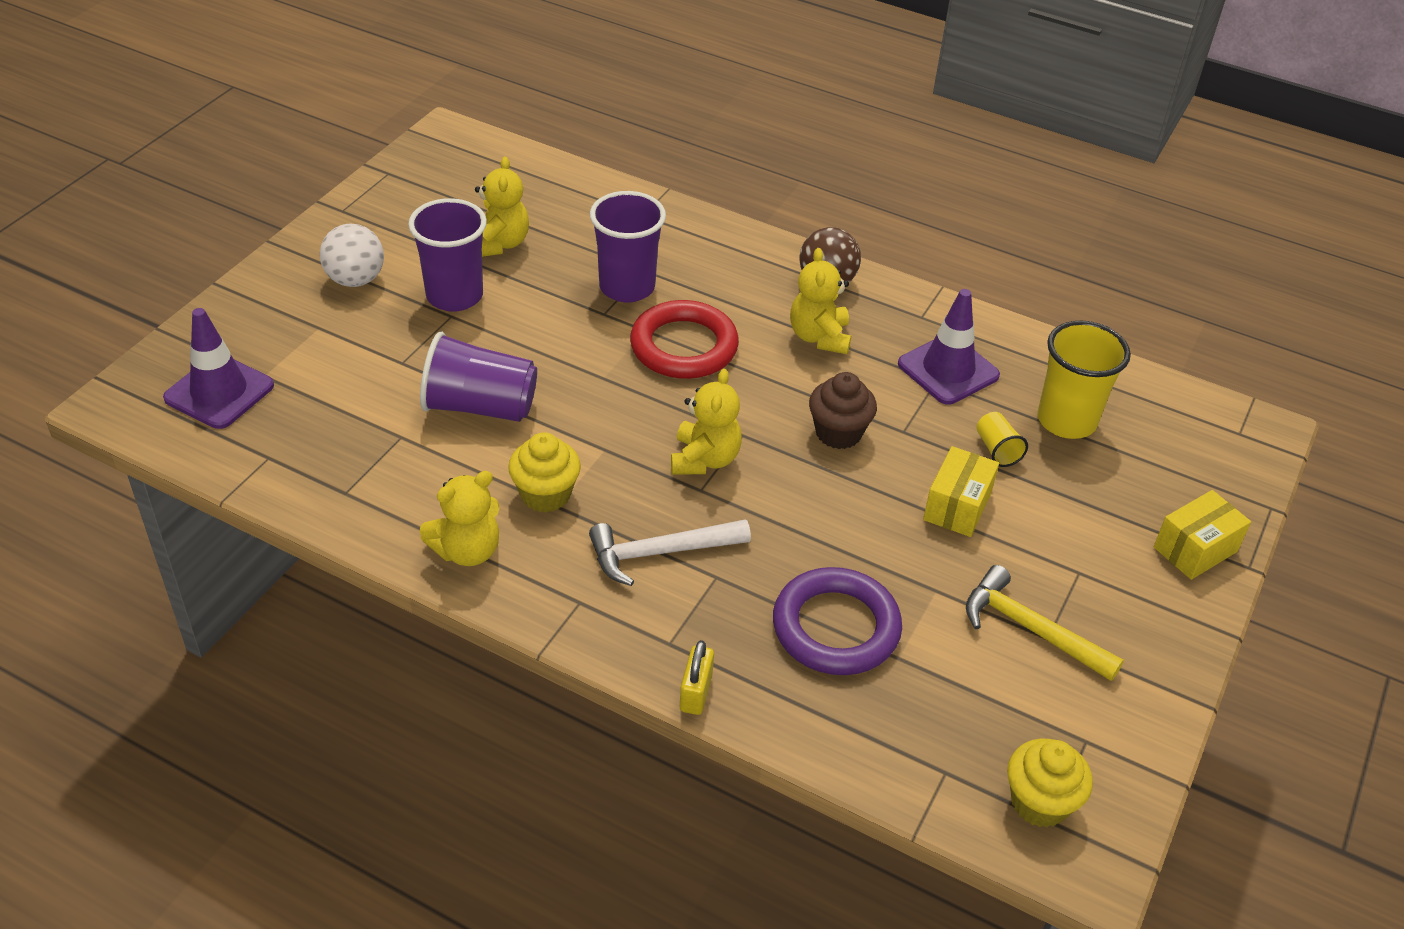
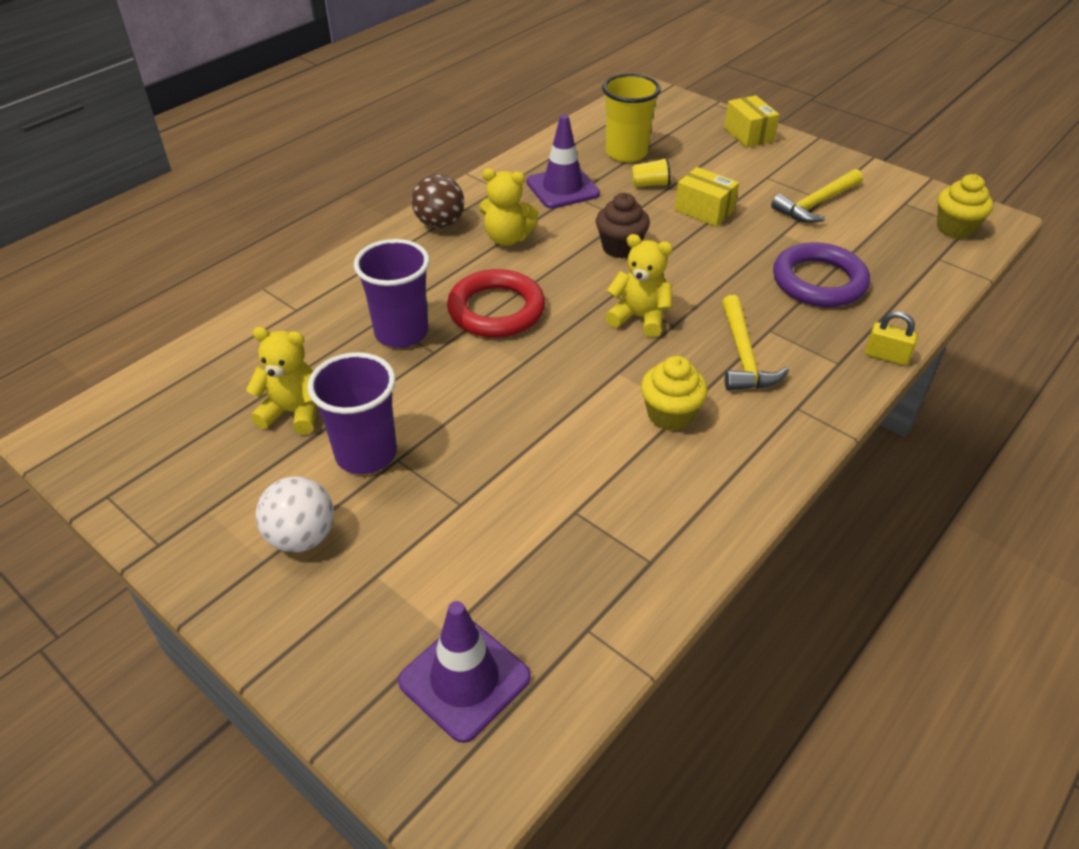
camera: 75 degrees left, 0 degrees up
purple cup [420,332,537,422] -> none
yellow teddy bear [420,471,499,566] -> none
white hammer [589,519,751,586] -> yellow hammer [722,295,789,391]

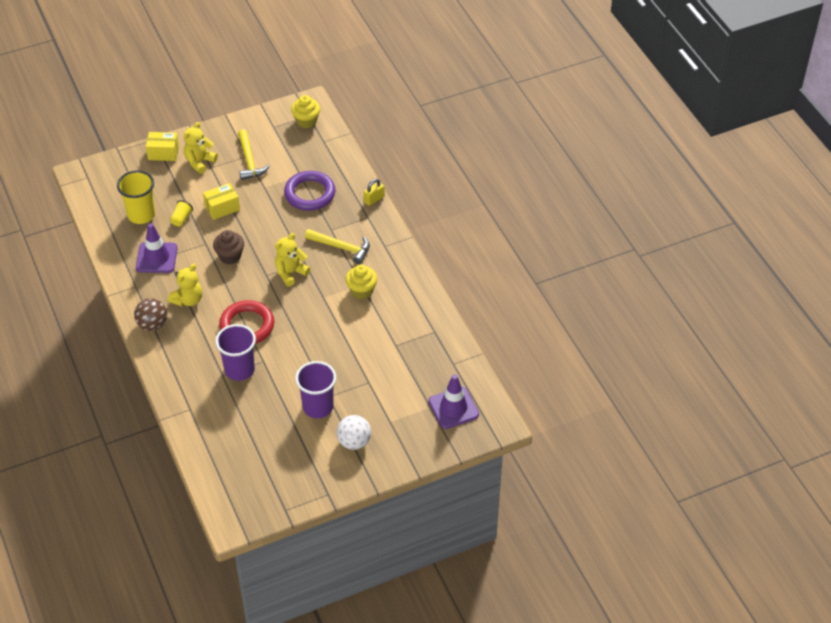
camera: 65 degrees left, 5 degrees up
yellow teddy bear [246,327,317,434] -> yellow teddy bear moved to [184,122,218,174]

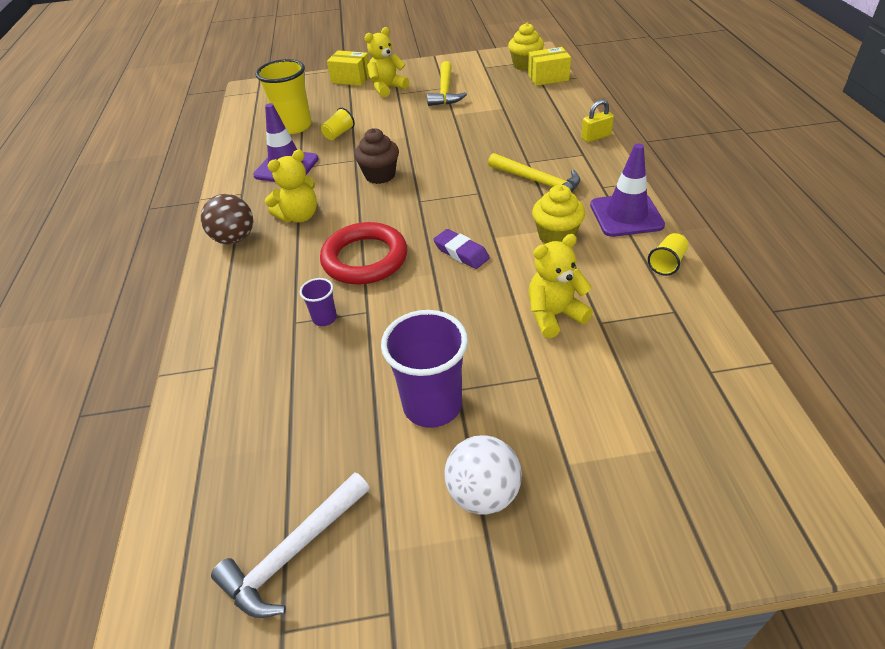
camera: 20 degrees right, 5 degrees down
yellow box [203,183,240,220] -> yellow box moved to [528,47,571,86]
purple cup [215,324,256,381] -> purple cup [300,278,337,326], size x0.48
yellow teddy bear [275,233,310,287] -> yellow teddy bear moved to [529,234,593,338]
purple ring [284,171,336,211] -> none
purple traffic cone [429,374,479,429] -> purple traffic cone moved to [590,144,665,237]
none -> white hammer [211,472,370,618]
none -> purple eraser [433,229,490,269]
none -> yellow cup [648,233,688,276]

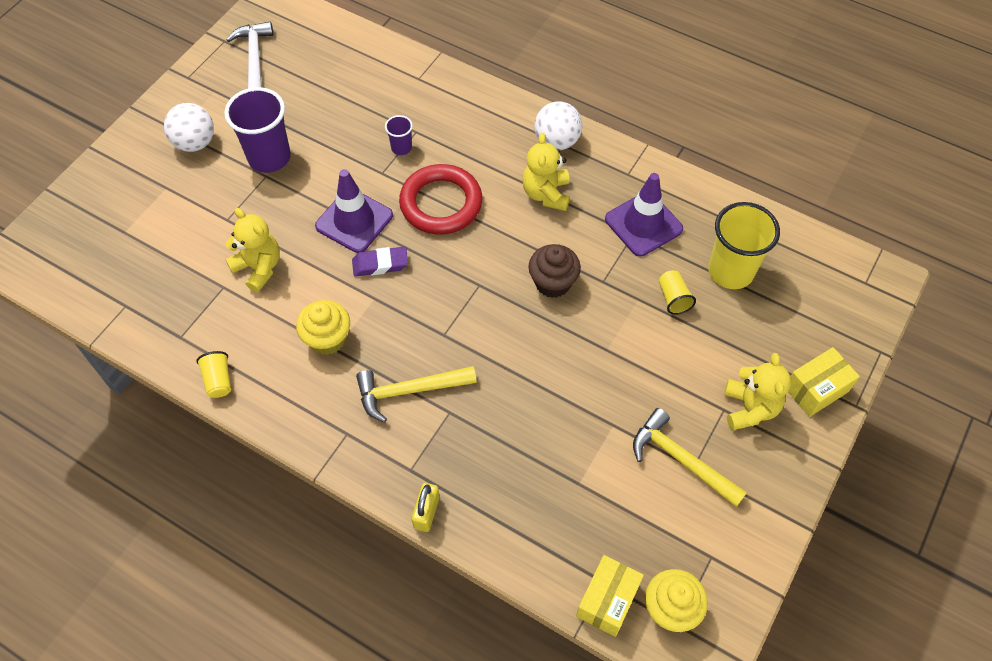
camera: 125 degrees right, 15 degrees up
brown ball [201,194,253,244] -> white ball [534,101,582,150]
yellow teddy bear [529,234,593,338] -> yellow teddy bear turned 60 degrees counterclockwise [225,208,280,292]
purple traffic cone [590,144,665,237] -> purple traffic cone moved to [315,169,393,253]

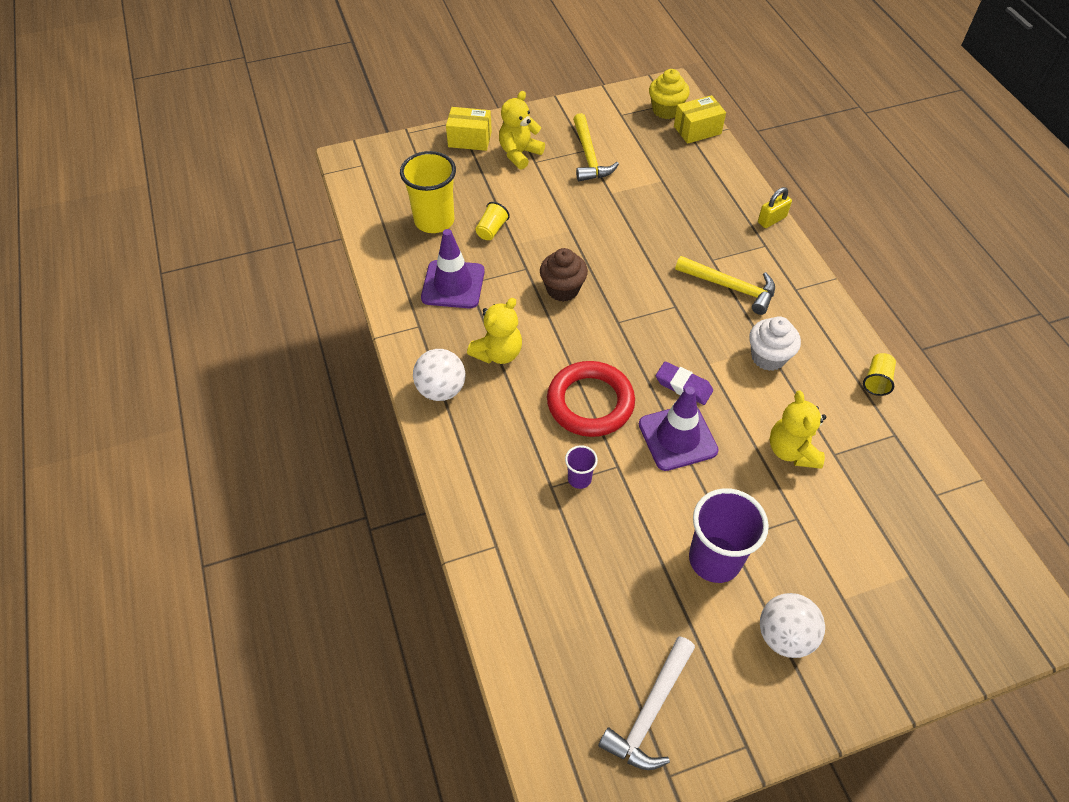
camera: 140 degrees left, 5 degrees down
yellow cupcake [296,300,350,355] -> white cupcake [749,316,801,371]

